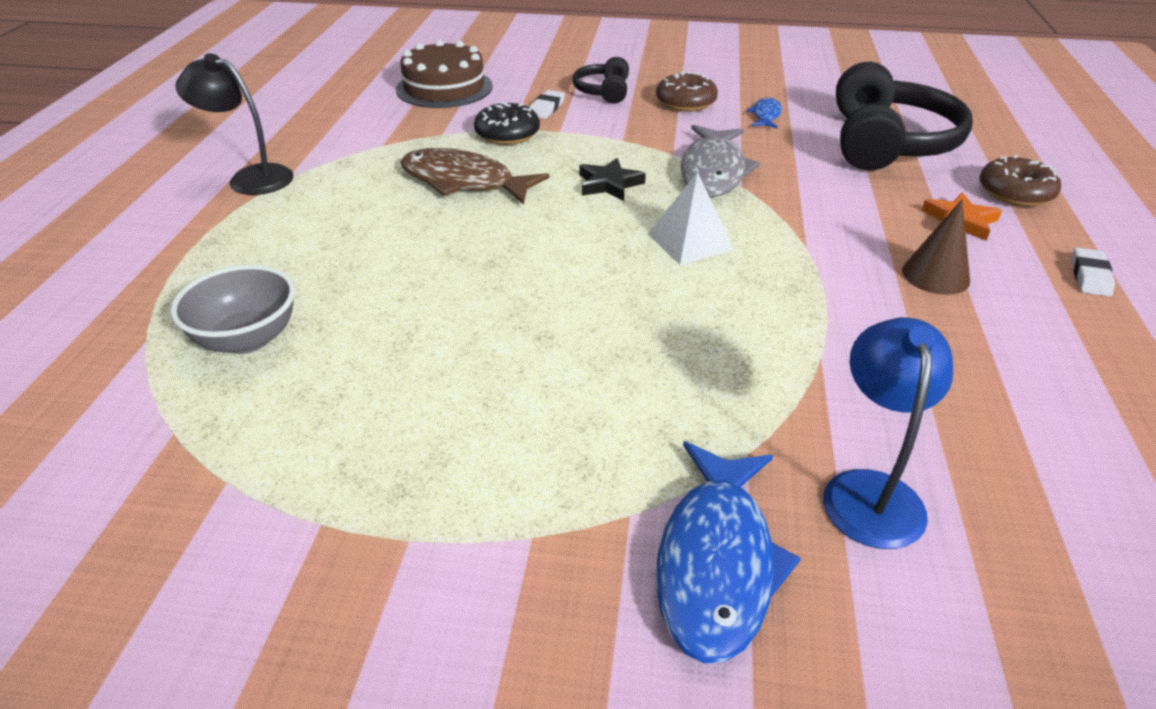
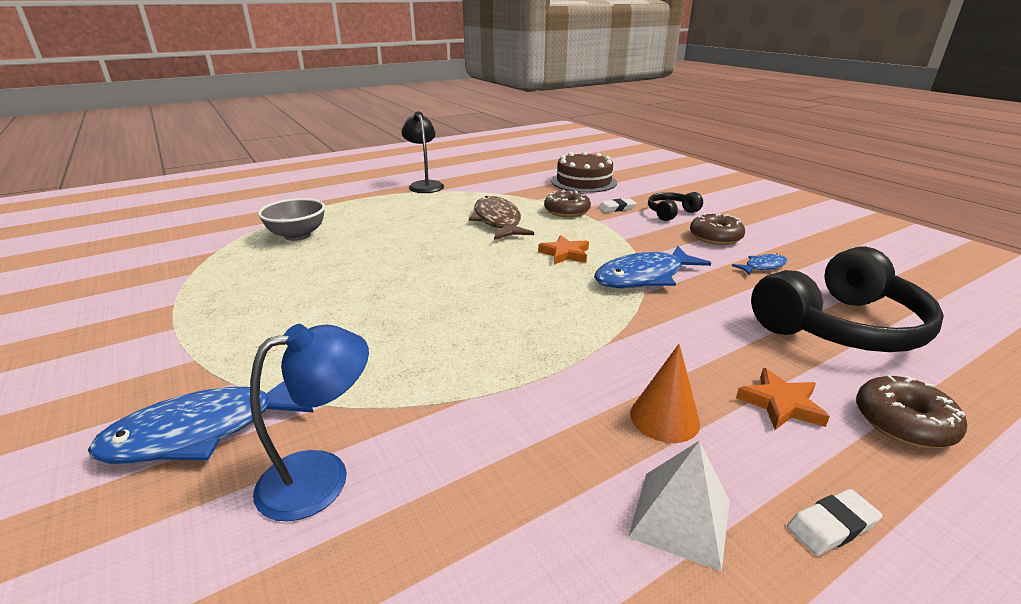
camera: 50 degrees right, 10 degrees down
black donut [474,102,540,145] -> brown donut [544,190,591,217]
black star [579,158,646,201] -> orange star [538,235,589,265]
white pyramid [648,172,734,265] -> white pyramid moved to [628,441,730,571]
grey fish [681,125,760,197] -> blue fish [594,246,711,288]
brown cone [902,200,970,295] -> orange cone [630,344,700,443]

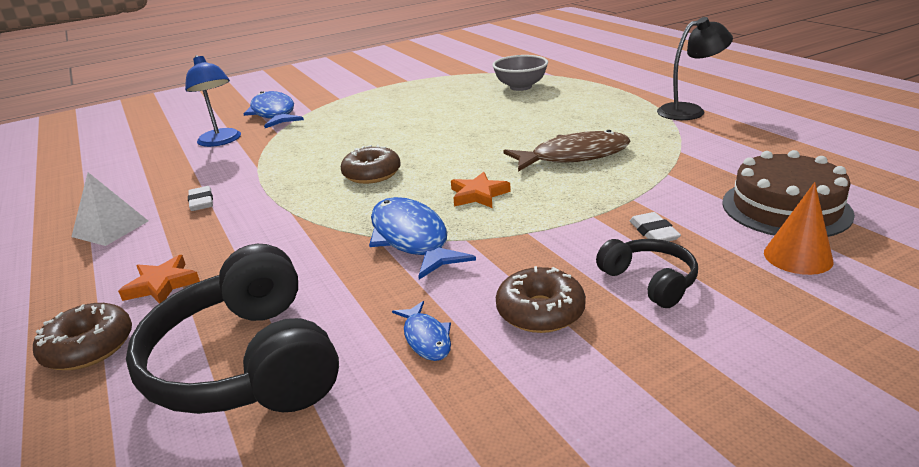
camera: 95 degrees right, 0 degrees up
brown donut [544,190,591,217] -> brown donut moved to [341,145,401,184]
orange cone [630,344,700,443] -> orange cone moved to [764,182,834,275]
white eraser [787,489,883,556] -> white eraser moved to [188,186,213,211]

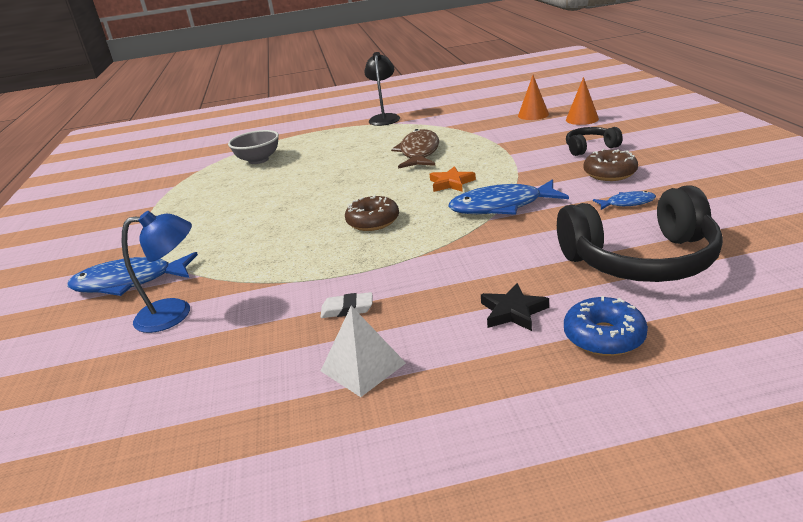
camera: 70 degrees left, 0 degrees up
brown donut [33,303,132,370] -> blue donut [564,296,648,356]
orange star [118,255,200,304] -> black star [481,283,549,331]
white eraser [630,212,681,241] -> none
brown cake [722,150,855,237] -> orange cone [518,75,549,120]

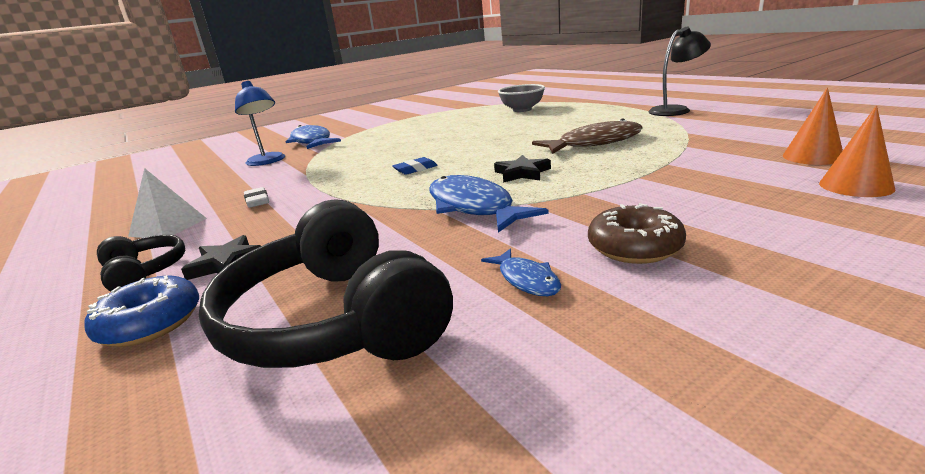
camera: 65 degrees right, 5 degrees down
brown donut [345,195,399,231] -> blue eraser [392,157,438,175]
orange star [430,166,476,192] -> black star [494,155,551,183]
black headphones [566,127,623,156] -> black headphones moved to [97,235,185,291]

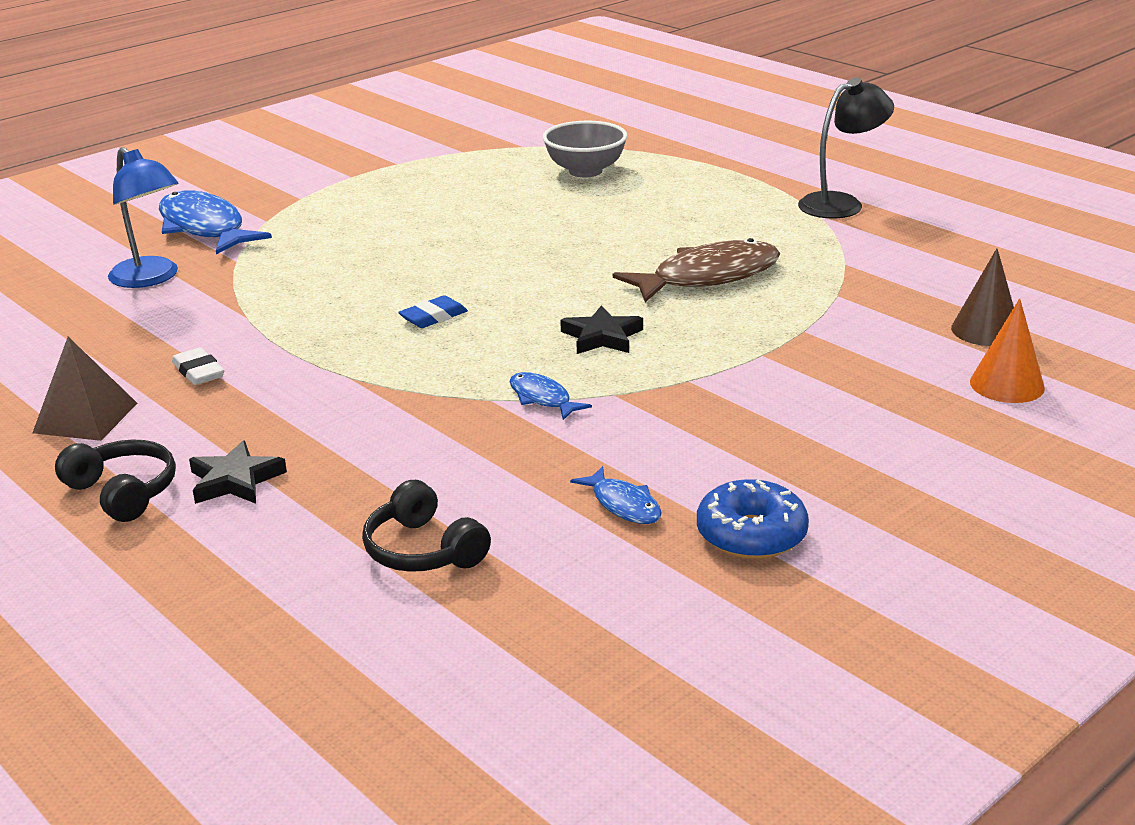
camera: 10 degrees left, 5 degrees up
blue donut [84,275,199,347] -> blue donut moved to [697,479,809,559]
white pyramid [128,168,207,238] -> brown pyramid [33,337,137,441]
black headphones [199,199,453,368] -> black headphones [362,480,491,572], size x0.50
blue fish [429,175,549,233] -> blue fish [510,372,592,420], size x0.49
brown donut [588,203,686,264] -> none
orange cone [783,87,843,165] -> brown cone [951,248,1014,346]

